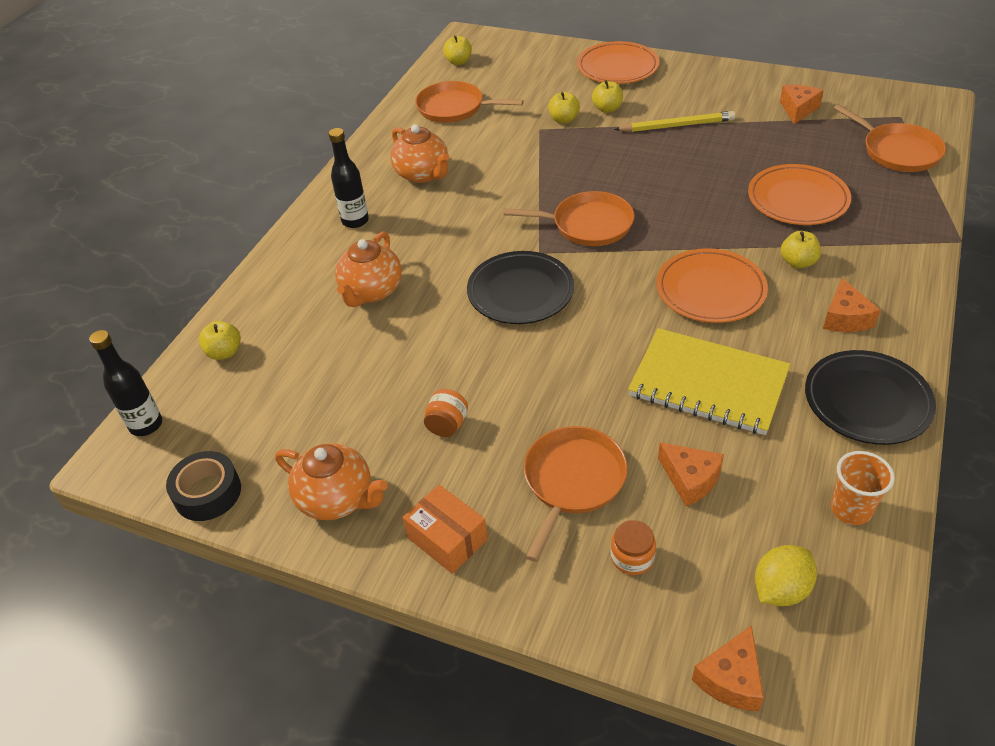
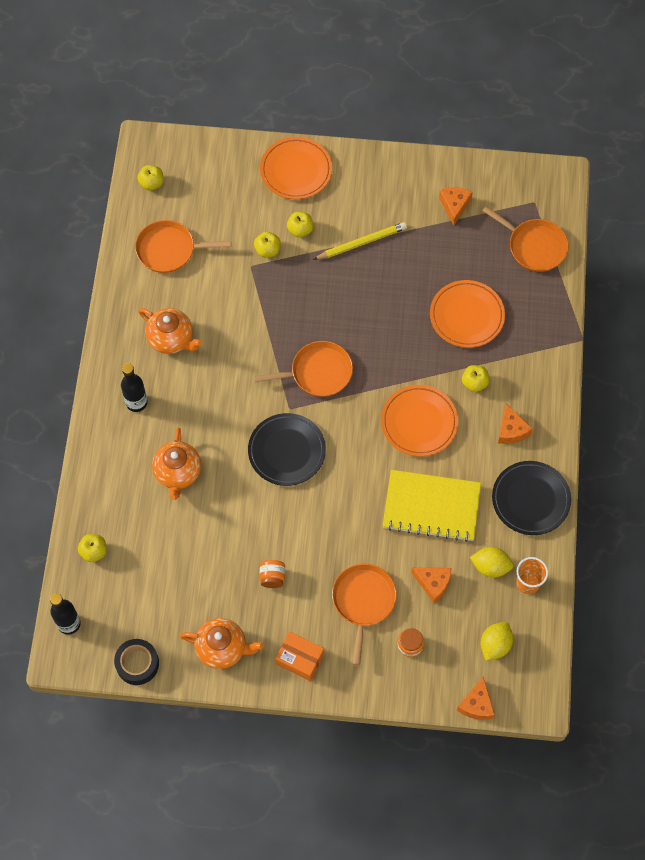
camera: 20 degrees left, 20 degrees up
none -> yellow lemon [470,547,514,578]

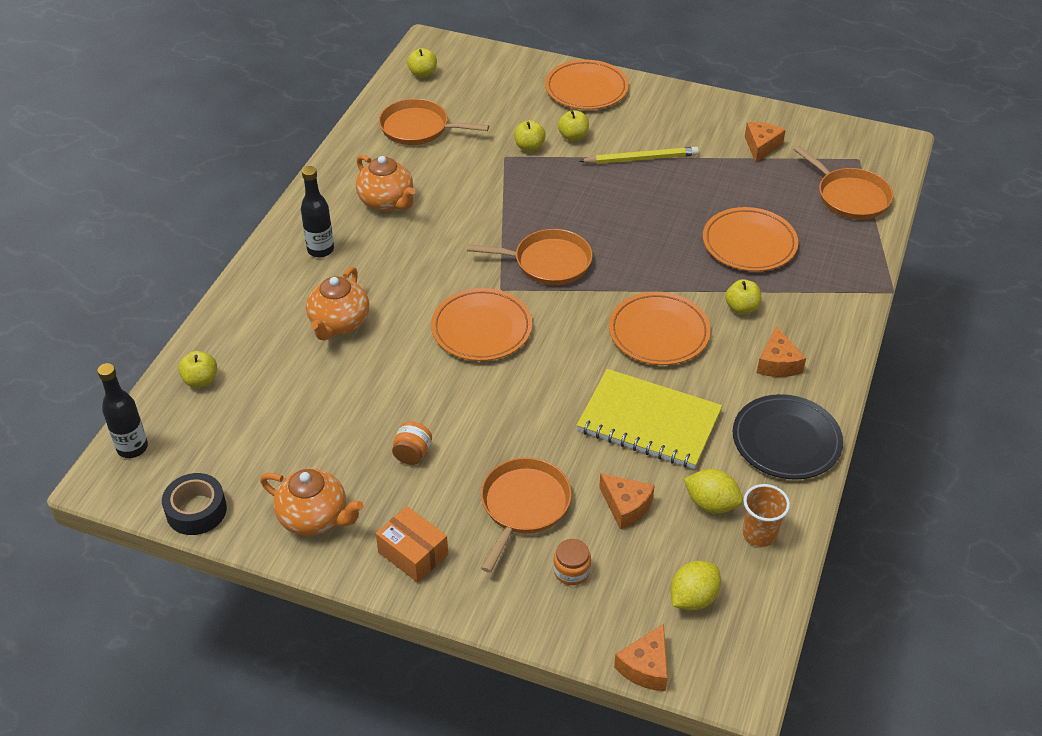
camera: 15 degrees right, 20 degrees down
black plate [248,413,326,486] -> orange plate [431,288,532,361]

